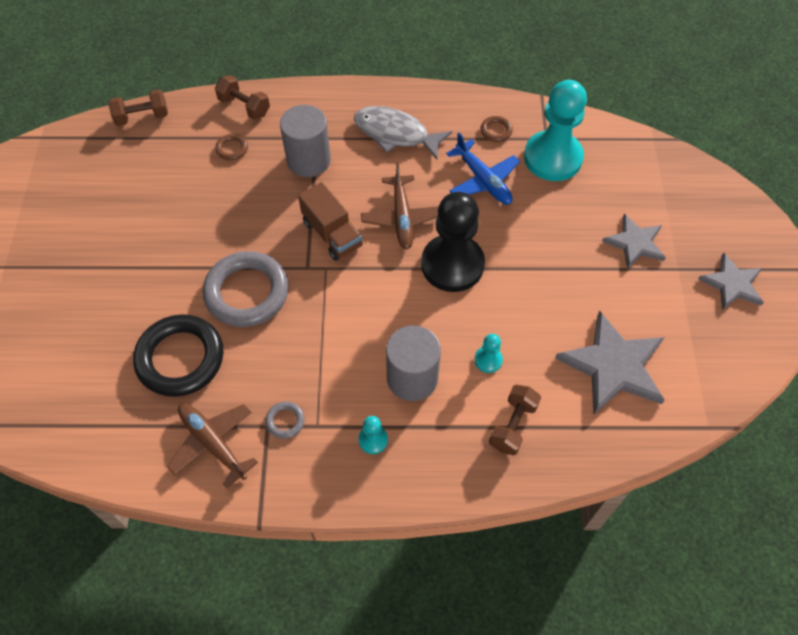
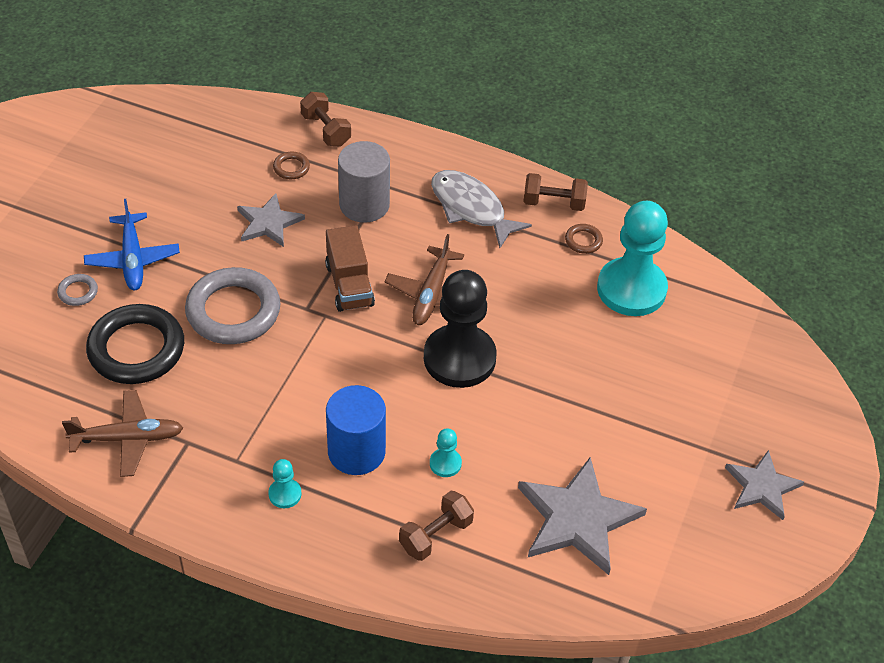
camera: 20 degrees right, 10 degrees down
brown dumbbell [108,89,168,126] -> brown dumbbell moved to [523,173,588,211]
brown plane [167,403,258,488] -> brown plane turned 105 degrees clockwise [62,390,183,477]
grey ring [265,401,305,439] -> grey ring moved to [57,274,98,306]
grey cylinder [386,325,441,401] -> blue cylinder [326,385,386,475]
blue plane [446,133,520,205] -> blue plane moved to [84,199,180,290]
grey star [602,214,666,269] -> grey star moved to [237,193,305,247]

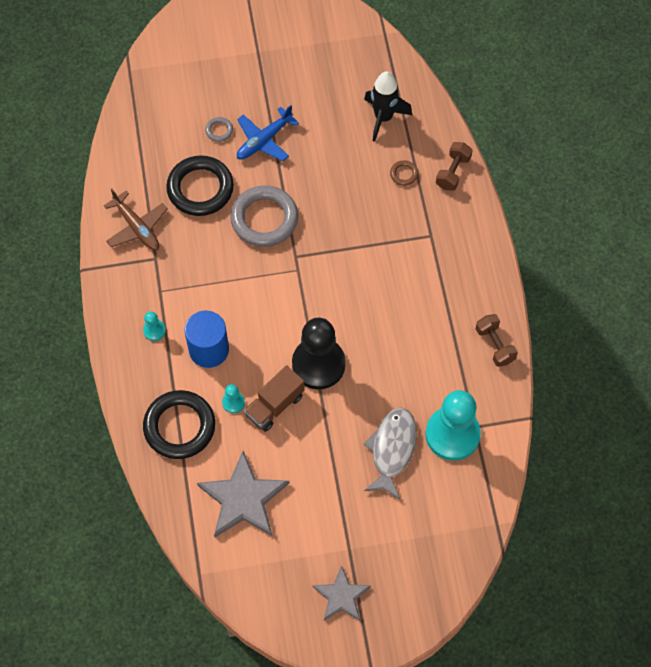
camera: 60 degrees right, 15 degrees up
grey star [237,193,305,247] -> none
brown truck [325,225,375,312] -> brown truck moved to [244,365,305,432]
grey cylinder [338,141,390,223] -> none
brown plane [385,234,464,325] -> none
brown dumbbell [399,491,474,561] -> black ring [143,390,215,459]
grey fish [431,170,532,248] -> grey fish moved to [363,408,417,500]
brown ring [565,224,603,254] -> none
none -> black rocket [364,71,412,142]

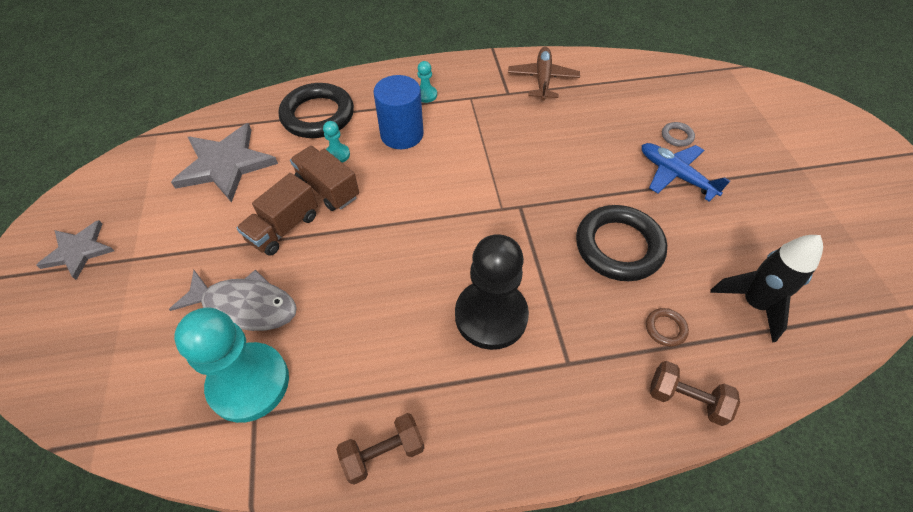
camera: 90 degrees right, 10 degrees down
brown plane [104,189,168,251] -> brown plane turned 135 degrees clockwise [508,47,580,100]
black ring [166,155,234,216] -> black ring moved to [576,205,667,281]
grey ring [230,185,298,247] -> none
black pawn [292,318,346,389] -> black pawn moved to [455,234,529,350]
none -> brown truck [236,173,318,256]

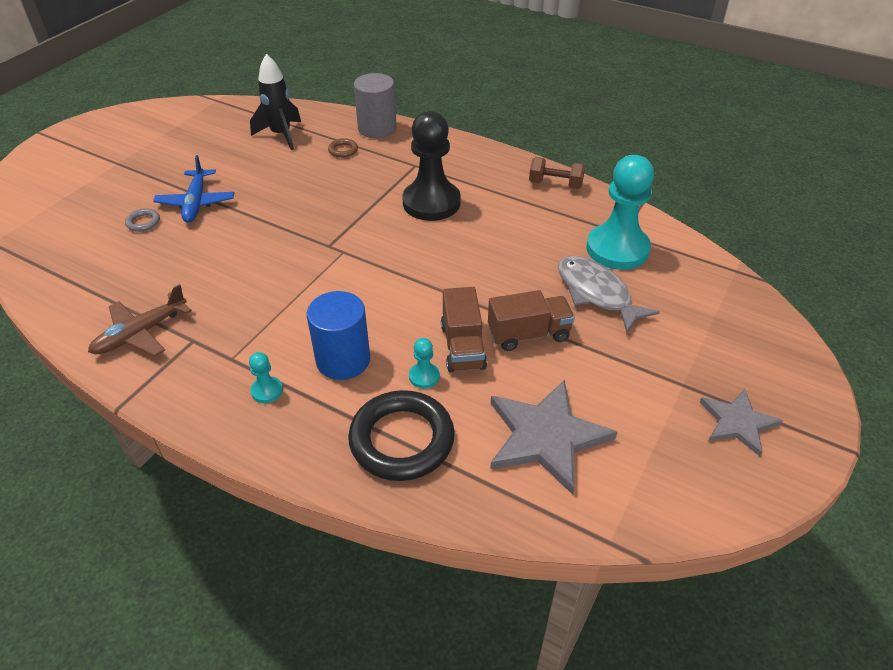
camera: 140 degrees left, 10 degrees down
black ring [576,205,667,281] -> none
brown dumbbell [650,361,740,426] -> grey cylinder [354,73,397,138]

